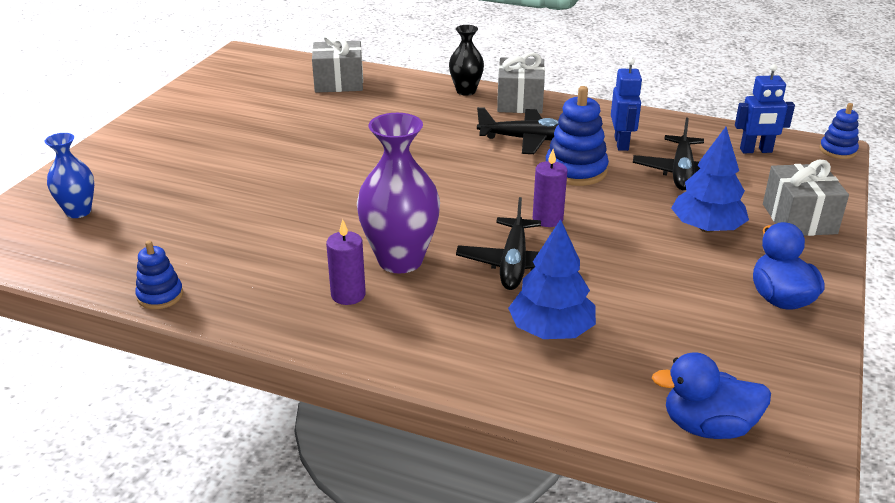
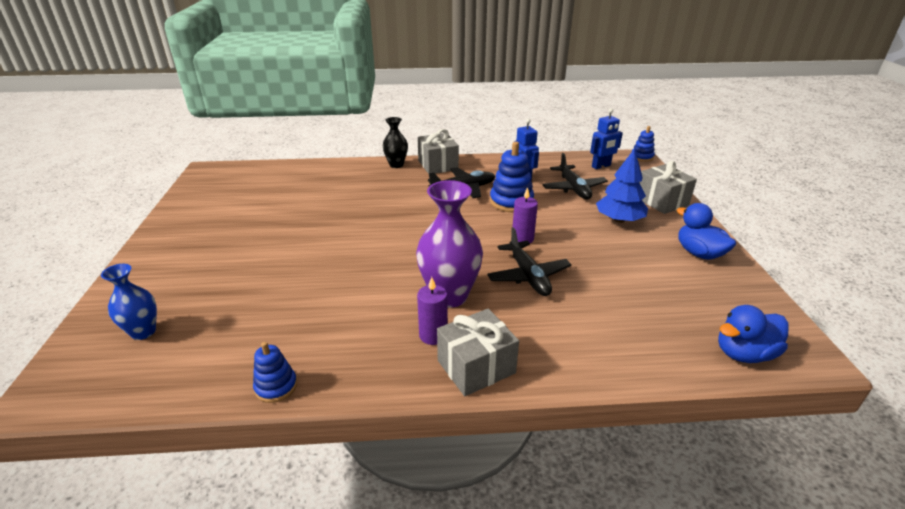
camera: 25 degrees left, 0 degrees up
grey gift [312,33,363,93] -> grey gift moved to [437,309,519,396]
blue tree [508,219,596,339] -> none

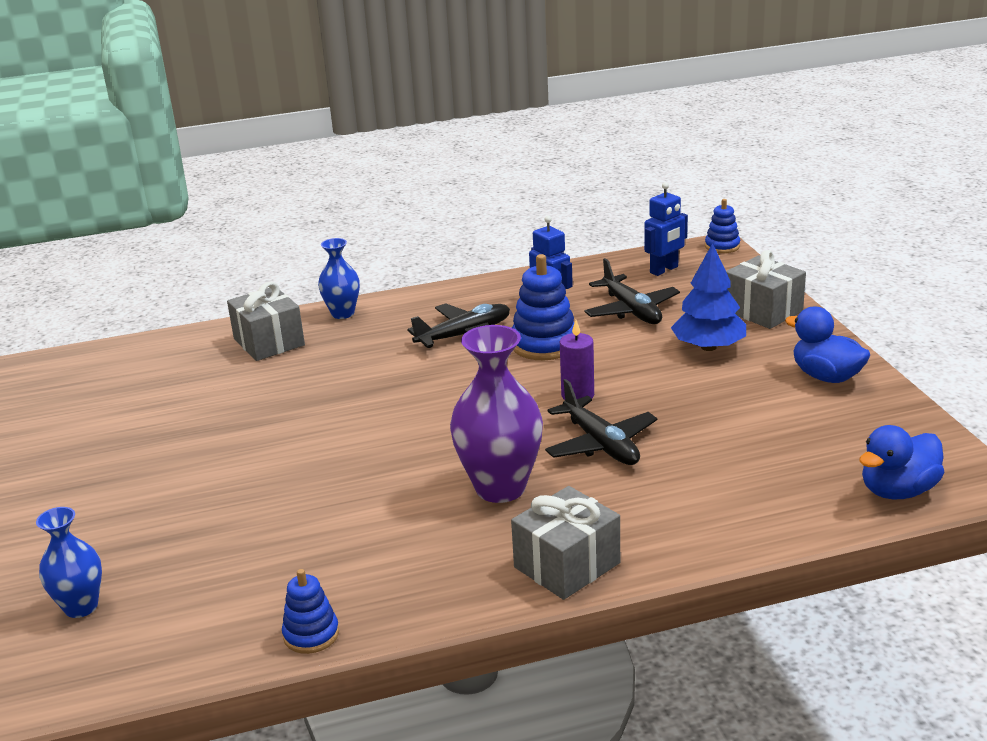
camera: 10 degrees left, 5 degrees down
black vase [383,117,408,168] -> blue vase [318,238,360,319]
grey gift [417,129,459,174] -> grey gift moved to [227,282,305,361]
purple candle [417,277,448,345] -> none

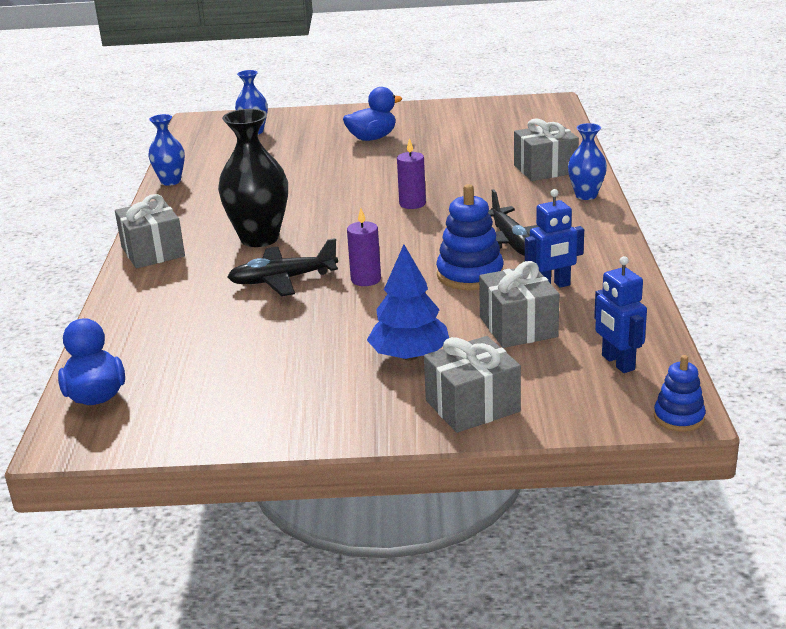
camera: 105 degrees right, 0 degrees up
blue stacking toy [282,569,339,654] -> blue vase [148,114,185,186]
purple vase [450,325,543,503] -> black vase [218,109,288,247]
black plane [584,258,680,324] -> grey gift [479,261,559,348]
blue duck [785,306,870,383] -> blue duck moved to [343,87,402,141]
none -> purple candle [397,138,426,209]

